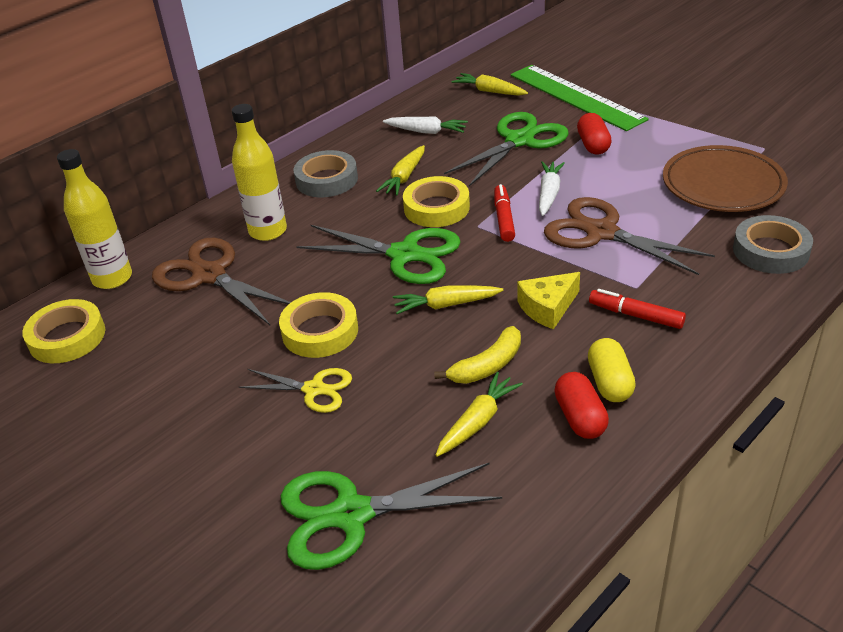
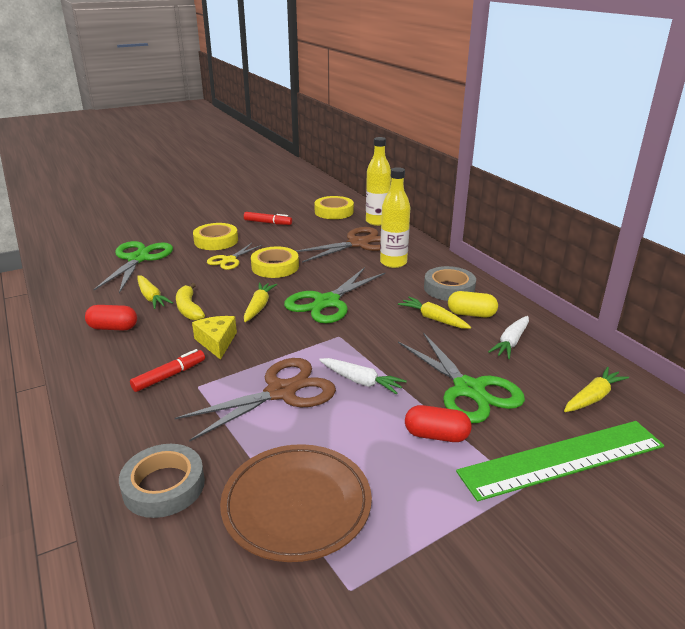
camera: 105 degrees right, 10 degrees down
yellow tape [403,176,470,227] -> yellow tape moved to [193,223,238,250]
red marker [494,184,515,242] -> red marker moved to [244,212,292,225]
yellow capsule [588,338,636,402] -> yellow capsule moved to [448,291,498,318]

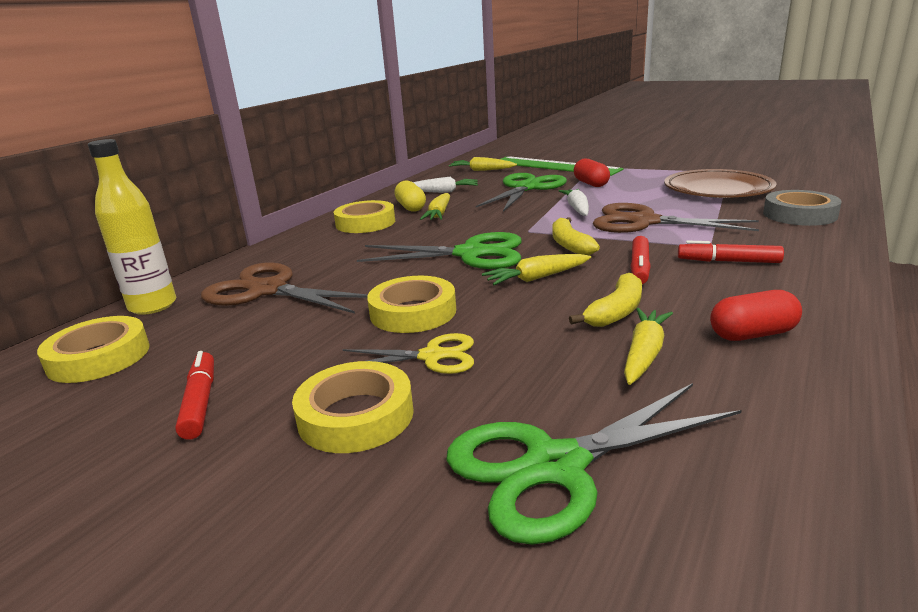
camera: 120 degrees left, 5 degrees down
red capsule [85,305,137,330] -> red capsule turned 75 degrees counterclockwise [710,290,802,341]
yellow cheese [192,316,237,360] -> red marker [630,236,651,284]
yellow bottle [380,167,410,268] -> none
grey tape [424,266,476,301] -> yellow tape [334,200,395,233]
none -> yellow banana [552,217,600,255]

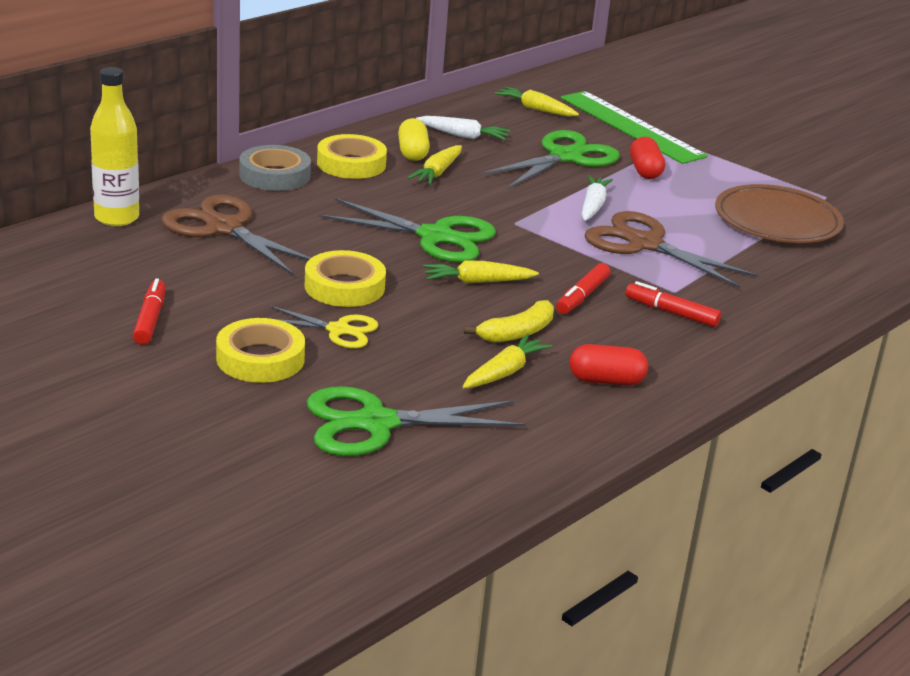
camera: 10 degrees right, 5 degrees up
yellow tape [37,316,150,383] -> none
yellow banana [552,217,600,255] -> none
grey tape [763,190,842,226] -> grey tape moved to [239,145,311,191]

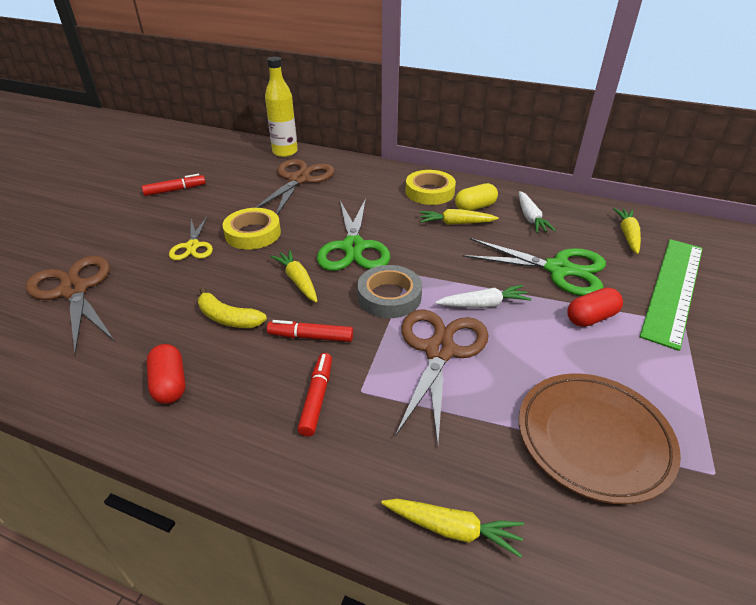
camera: 70 degrees right, 10 degrees up
yellow tape [216,318,305,383] -> none
grey tape [239,145,311,191] -> grey tape moved to [357,265,422,318]
green scissors [307,386,525,456] -> brown scissors [26,256,115,354]
yellow carrot [462,334,552,388] -> yellow carrot moved to [381,499,524,558]

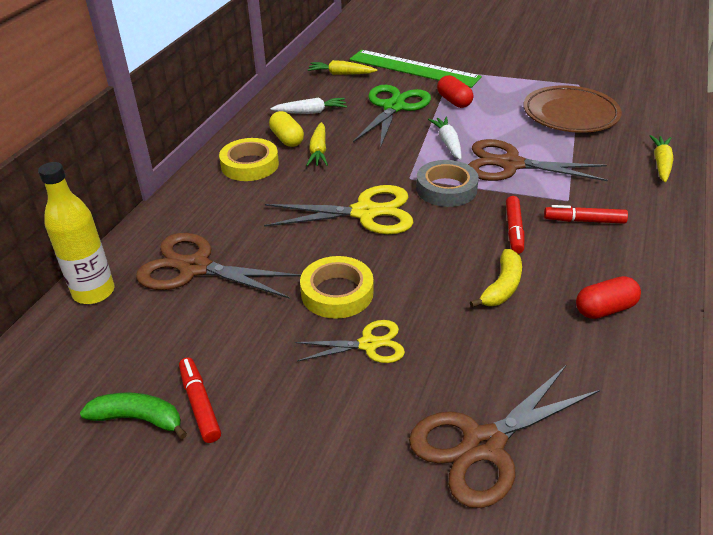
camera: 90 degrees left, 0 degrees up
yellow carrot [270,250,318,303] -> none
green scissors [317,198,390,271] -> yellow scissors [264,185,414,234]
none -> green banana [80,392,187,439]

